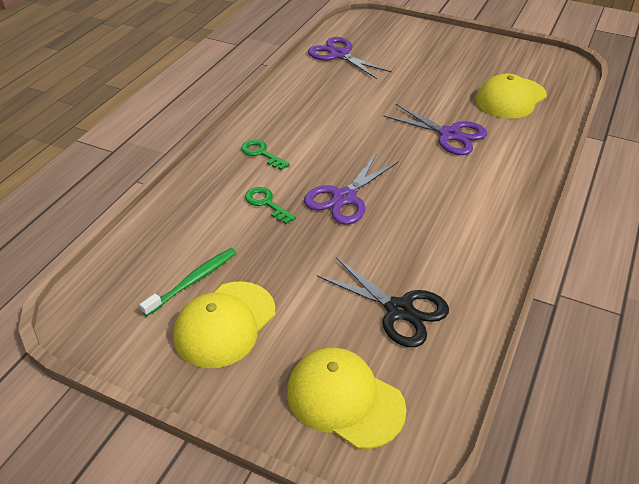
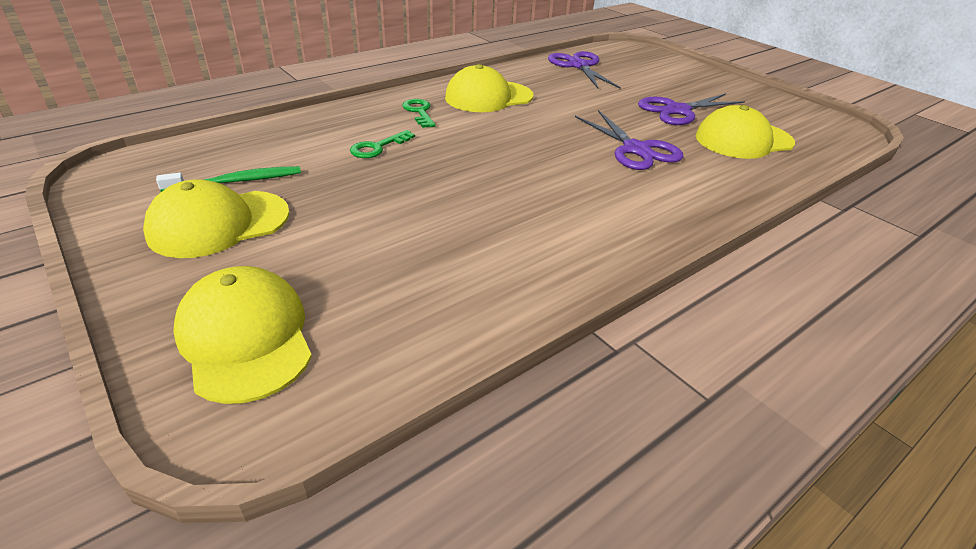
camera: 25 degrees right, 5 degrees down
green key [245,187,296,224] -> green key turned 120 degrees counterclockwise [350,130,415,158]
purple scissors [304,154,398,225] -> purple scissors moved to [638,93,745,125]
black scissors [317,257,449,347] -> none
none -> yellow cap [445,64,533,112]

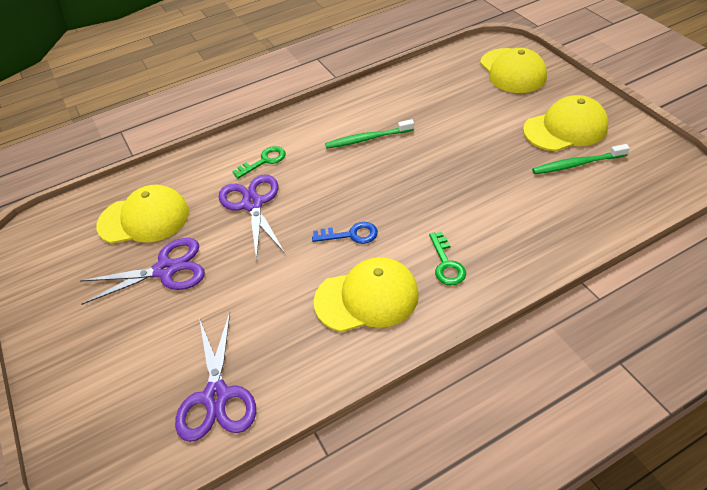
camera: 165 degrees left, 10 degrees up
green key [350,130,415,158] -> green key moved to [232,146,286,179]
none -> blue key [312,222,378,244]
none -> green toothbrush [325,119,414,149]

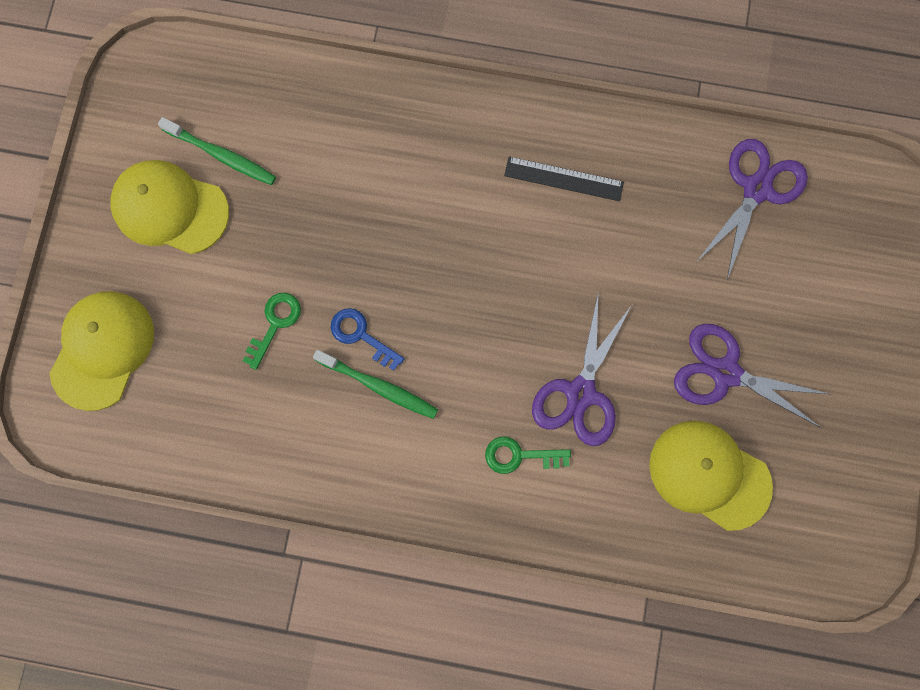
camera: 145 degrees left, 30 degrees up
blue key [312,222,378,244] -> blue key moved to [331,308,404,371]
yellow cap [314,257,419,332] -> black ruler [504,156,624,201]
green key [429,232,466,285] -> green key moved to [243,293,301,370]

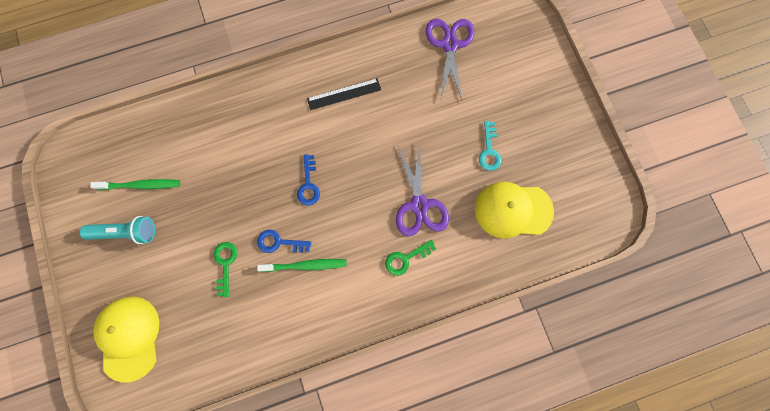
camera: 30 degrees left, 0 degrees up
yellow cap [110,160,229,254] -> turquoise flashlight [79,216,155,244]
purple scissors [674,324,829,428] -> turquoise key [479,121,501,171]
none -> blue key [297,154,320,206]

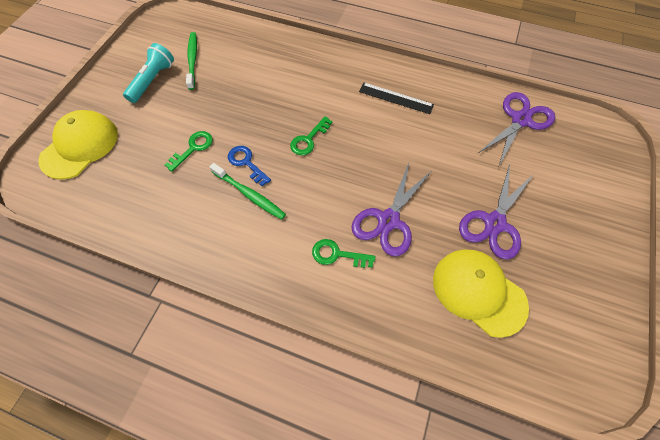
camera: 40 degrees right, 15 degrees down
turquoise flashlight [79,216,155,244] -> turquoise flashlight turned 105 degrees counterclockwise [123,43,174,103]
green toothbrush [90,179,180,190] -> green toothbrush turned 135 degrees counterclockwise [186,32,197,90]
blue key [297,154,320,206] -> green key [290,116,333,155]
turquoise key [479,121,501,171] -> purple scissors [459,164,534,260]

